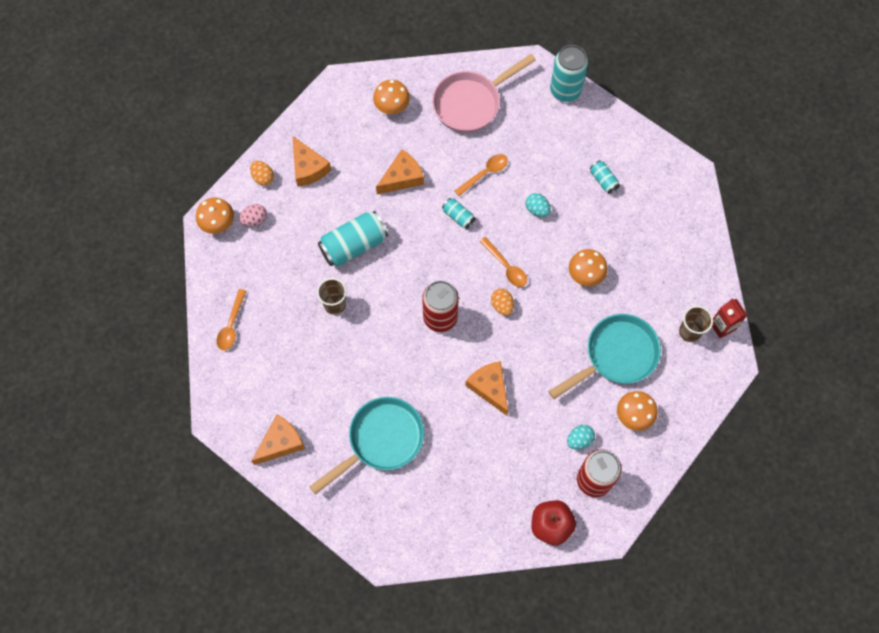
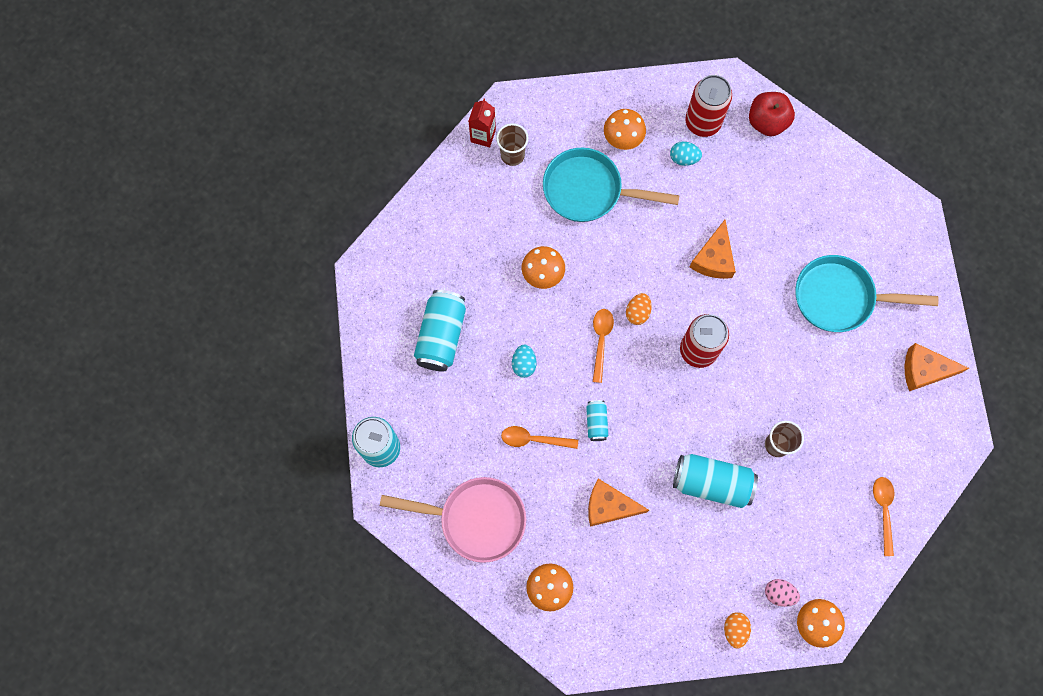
camera: 135 degrees left, 5 degrees up
orange spoon [216,289,246,350] -> orange spoon turned 60 degrees counterclockwise [873,477,894,556]
orange cheese [292,136,331,187] -> none
turquoise can [590,160,620,194] -> turquoise can [414,290,466,372], size x1.97

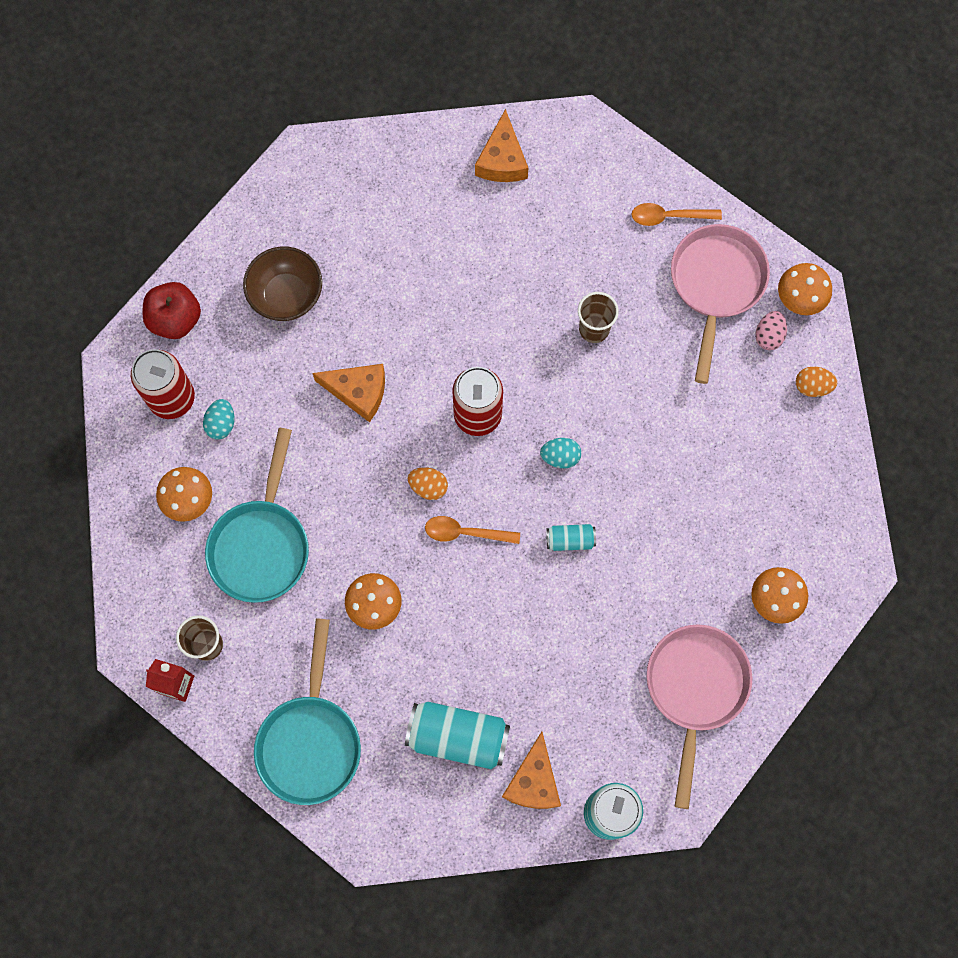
camera: 90 degrees left, 0 degrees up
orange spoon [501,426,578,449] -> none
turquoise egg [512,345,536,378] -> turquoise egg moved to [540,438,581,468]
orange cheese [588,479,649,527] -> orange cheese moved to [502,732,561,809]
turquoise can [673,454,758,508] -> none
turquoise pan [795,255,939,332] -> turquoise pan moved to [254,618,361,805]
none -> brown bowl [243,246,322,321]
none -> pink pan [671,224,770,384]

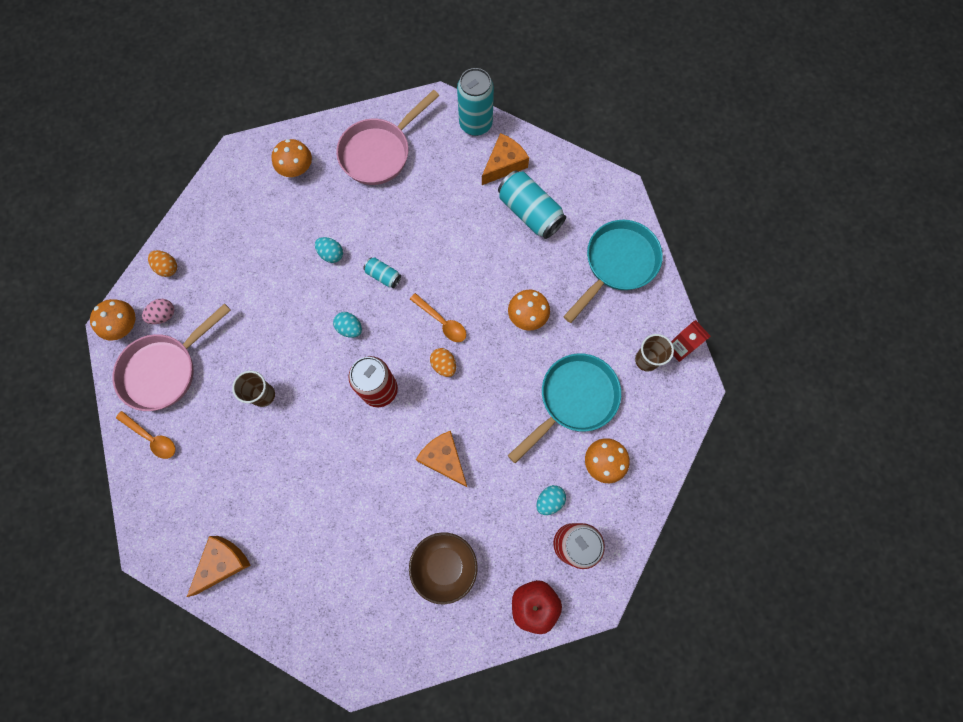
camera: 145 degrees left, 0 degrees up
none -> turquoise egg [315,237,343,263]

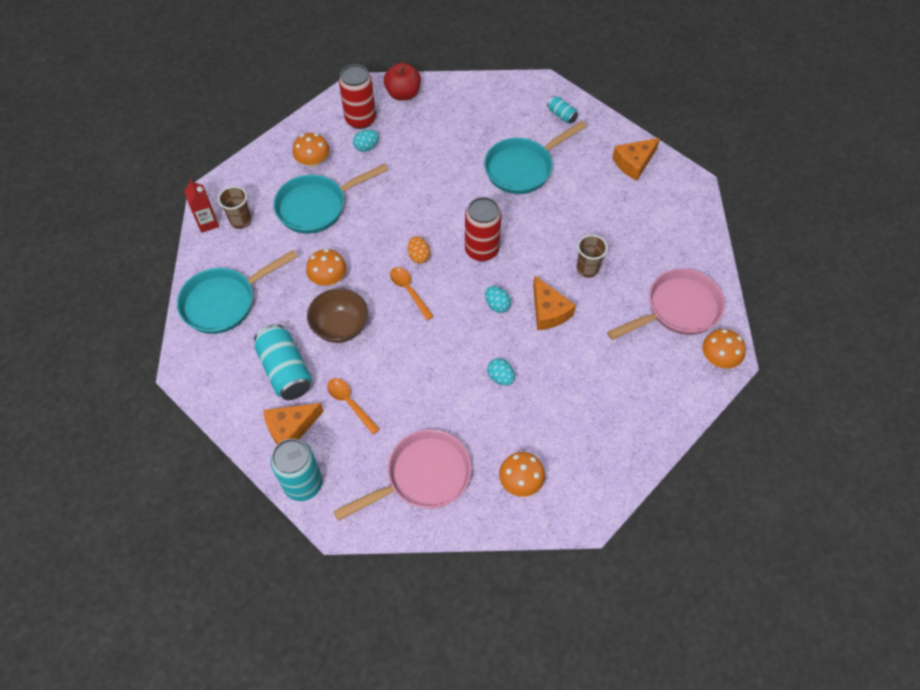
camera: 165 degrees left, 15 degrees down
orange spoon [116,411,176,459] -> orange spoon moved to [327,378,380,434]
pink egg [142,299,174,324] -> none
orange egg [148,250,177,277] -> none
turquoise can [363,257,401,288] -> turquoise can moved to [547,96,578,124]
brown bowl [409,532,478,604] -> brown bowl moved to [307,288,368,343]
orange cheese [416,431,468,488] -> orange cheese moved to [533,275,576,330]
none -> turquoise pan [484,121,587,194]

